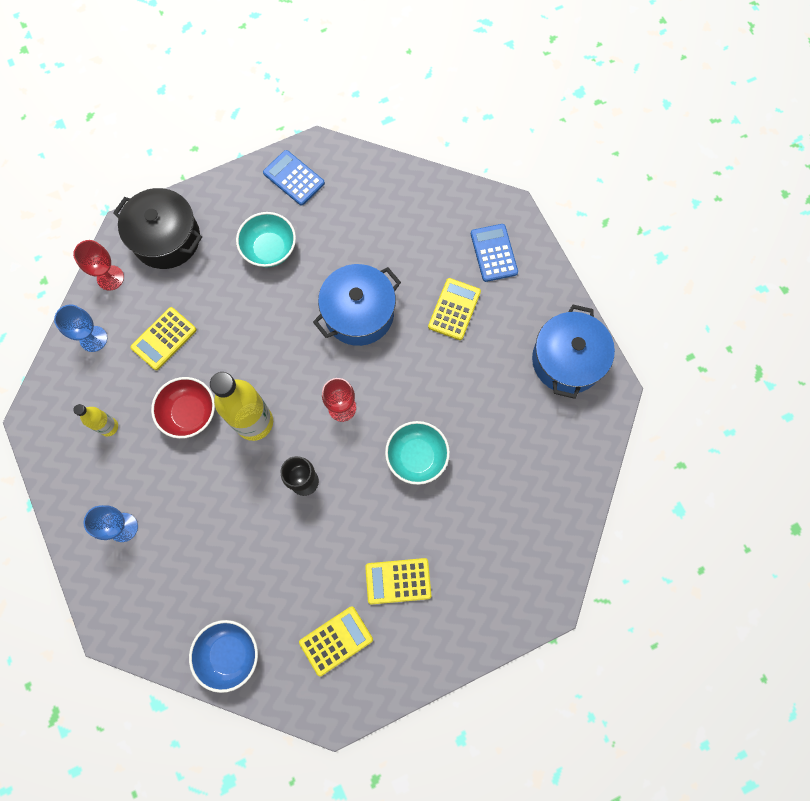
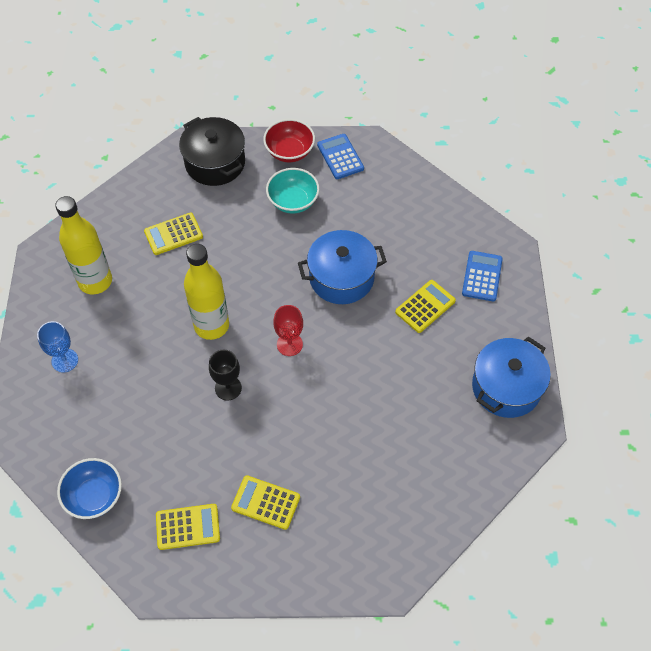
camera: 25 degrees right, 15 degrees down
blue goblet [54,304,107,352] -> none
red goblet [73,240,124,291] -> none
yellow bottle [73,404,118,436] -> yellow bottle [55,196,112,294], size x1.96
red bowl [151,377,215,439] -> red bowl moved to [263,119,315,162]
turquoise bowl [385,421,450,485] -> none

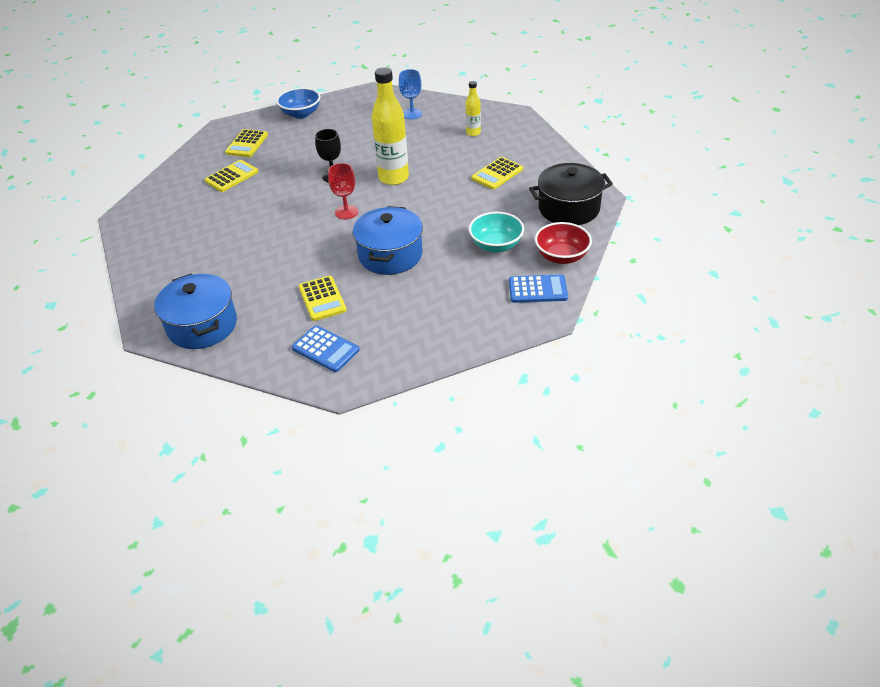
camera: 115 degrees right, 15 degrees down
yellow bottle [55,196,112,294] -> yellow bottle [466,81,481,136], size x0.51
yellow calculator [144,213,203,255] -> yellow calculator turned 135 degrees counterclockwise [472,157,523,189]

